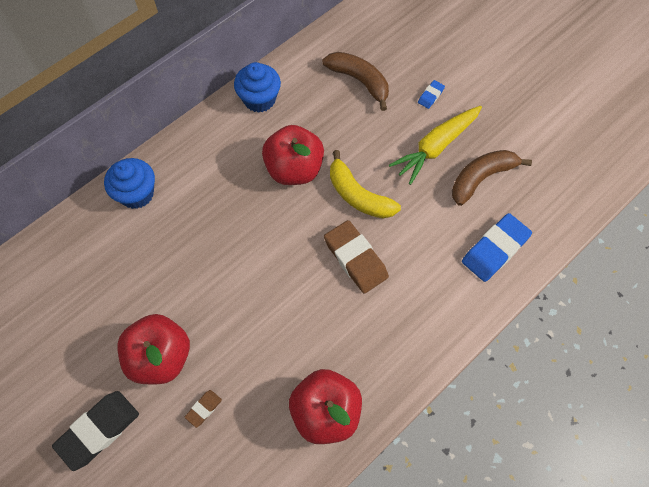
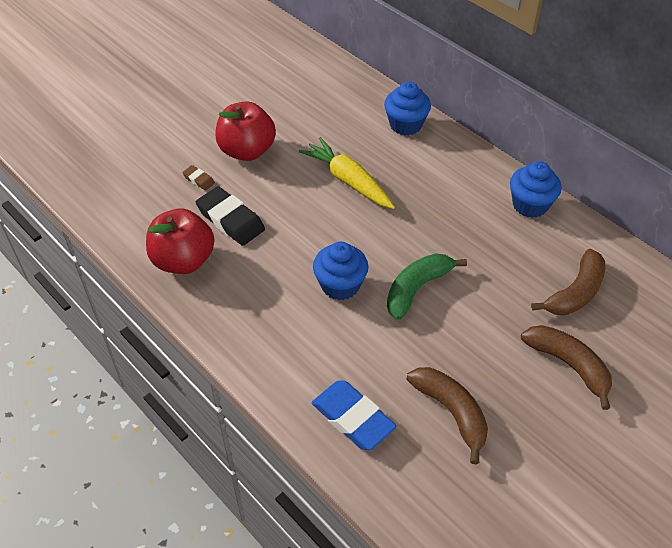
camera: 90 degrees right, 15 degrees down
black eraser [52,391,139,471] -> black eraser moved to [196,186,265,246]
red apple [262,125,324,185] -> none
brown eraser [324,220,389,293] -> blue cupcake [313,242,368,300]
yellow banana [330,150,401,219] -> green banana [387,254,467,320]
yellow carrot [389,106,482,185] -> yellow carrot moved to [299,137,395,209]
blue eraser [418,80,445,109] -> brown banana [521,325,612,410]

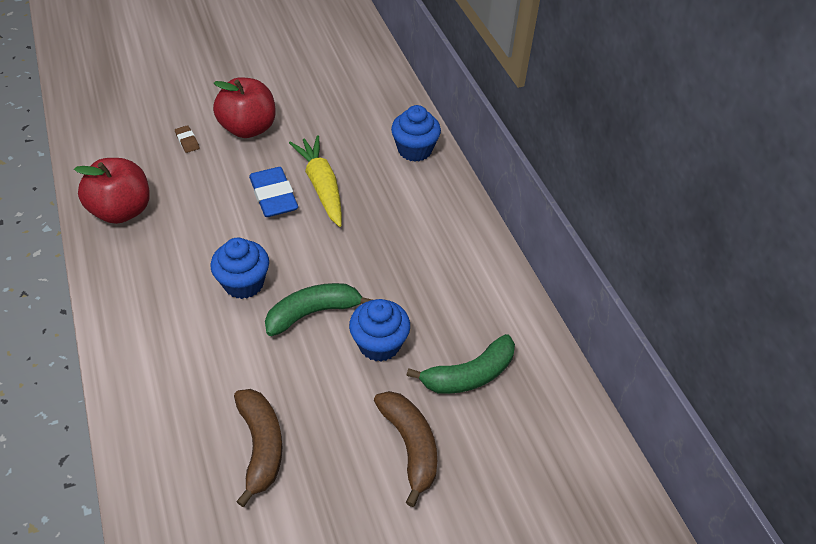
camera: 20 degrees right, 0 degrees up
black eraser [196,186,265,246] -> none
blue eraser [312,380,396,450] -> blue eraser moved to [249,167,298,217]
blue cupcake [510,161,562,218] -> blue cupcake moved to [349,299,410,362]
brown banana [531,249,605,315] -> green banana [406,334,515,394]

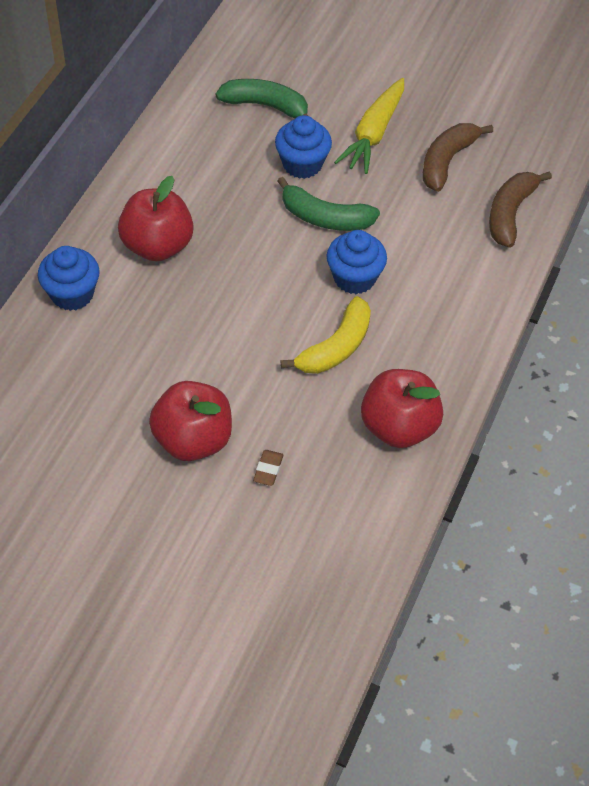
camera: 135 degrees left, 5 degrees up
blue eraser [249,167,298,217] -> none
yellow carrot [289,135,342,227] -> yellow carrot moved to [334,78,404,174]
brown banana [374,391,437,507] -> brown banana moved to [489,171,552,247]
none -> red apple [118,176,194,261]
none -> yellow banana [281,296,371,374]

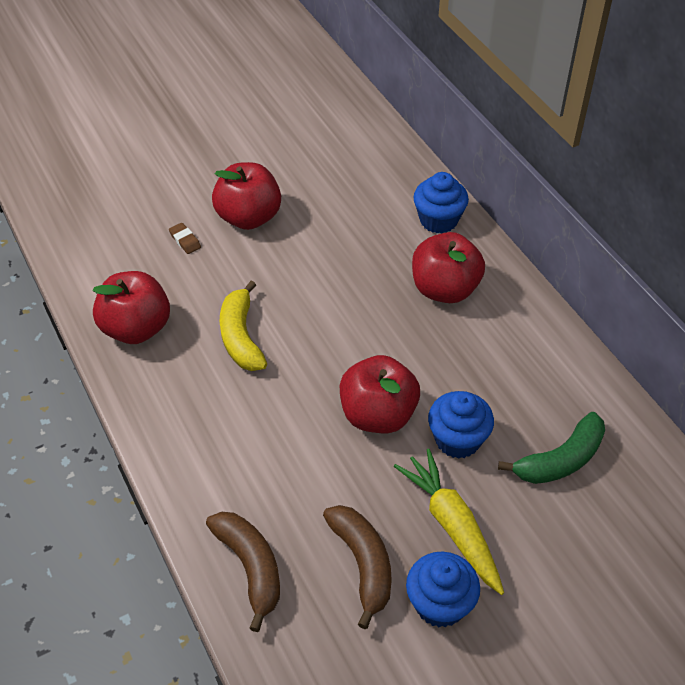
camera: 130 degrees right, 5 degrees down
green banana [277,177,380,231] -> red apple [340,355,420,433]
blue cupcake [326,230,387,294] -> blue cupcake moved to [406,552,480,628]

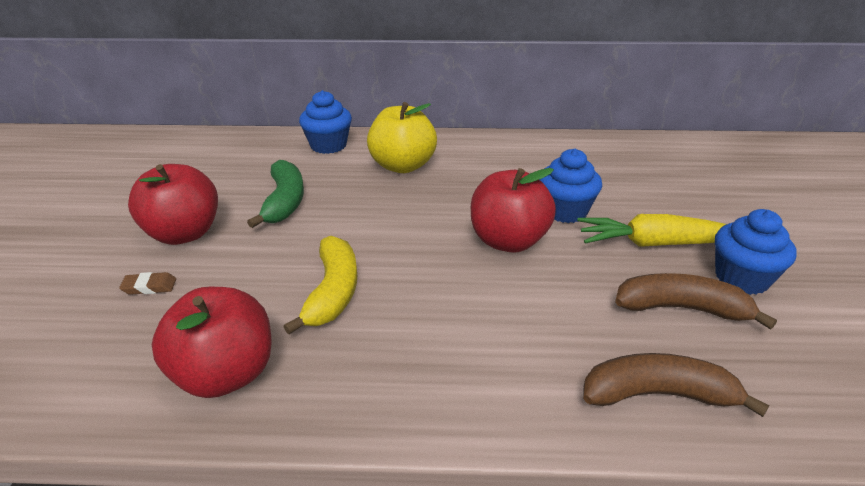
camera: 60 degrees left, 15 degrees down
yellow banana [220,281,267,371] -> yellow banana turned 105 degrees counterclockwise [283,236,357,335]
red apple [412,232,485,303] -> yellow apple [367,102,437,173]
green banana [498,412,605,484] -> green banana moved to [247,160,304,228]

